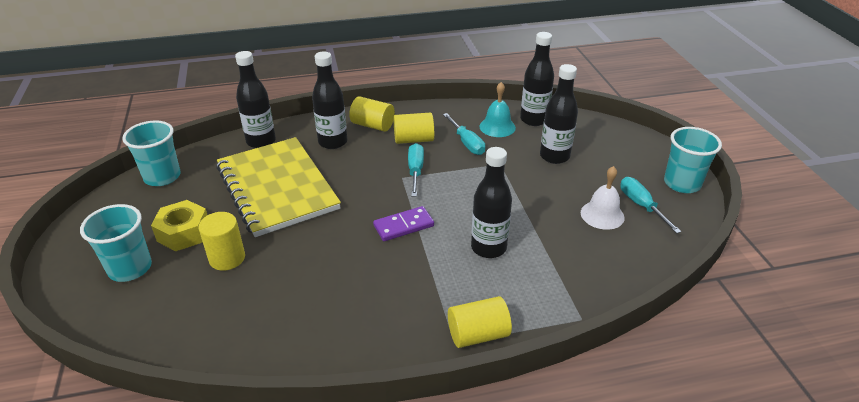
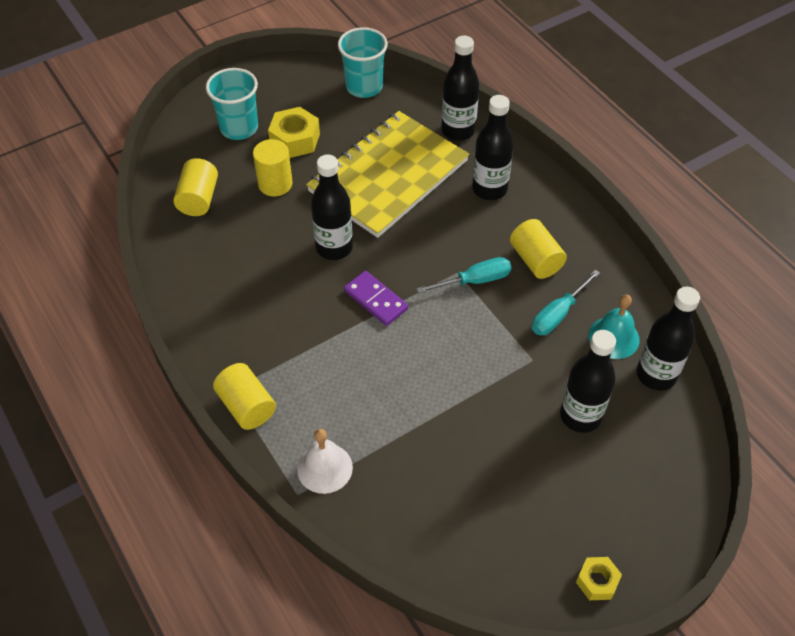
camera: 70 degrees right, 15 degrees up
yellow cylinder [349,96,395,132] -> yellow cylinder moved to [173,158,218,216]
black bottle [471,147,512,258] -> black bottle moved to [311,154,353,260]
white bell [581,166,624,230] -> white bell moved to [297,429,353,494]
turquoise screwdriver [620,177,682,233] -> none
turquoise cup [664,127,722,193] -> yellow nut [576,557,622,600]

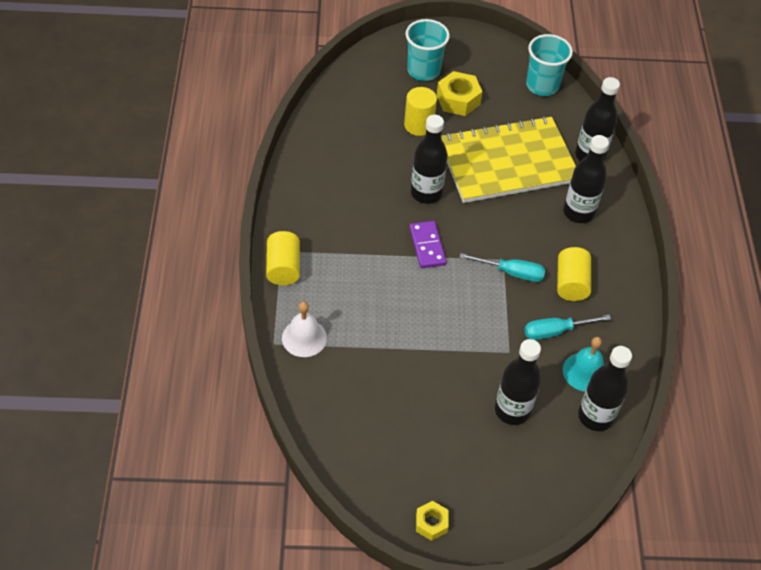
camera: 30 degrees right, 0 degrees up
yellow cylinder [173,158,218,216] -> none

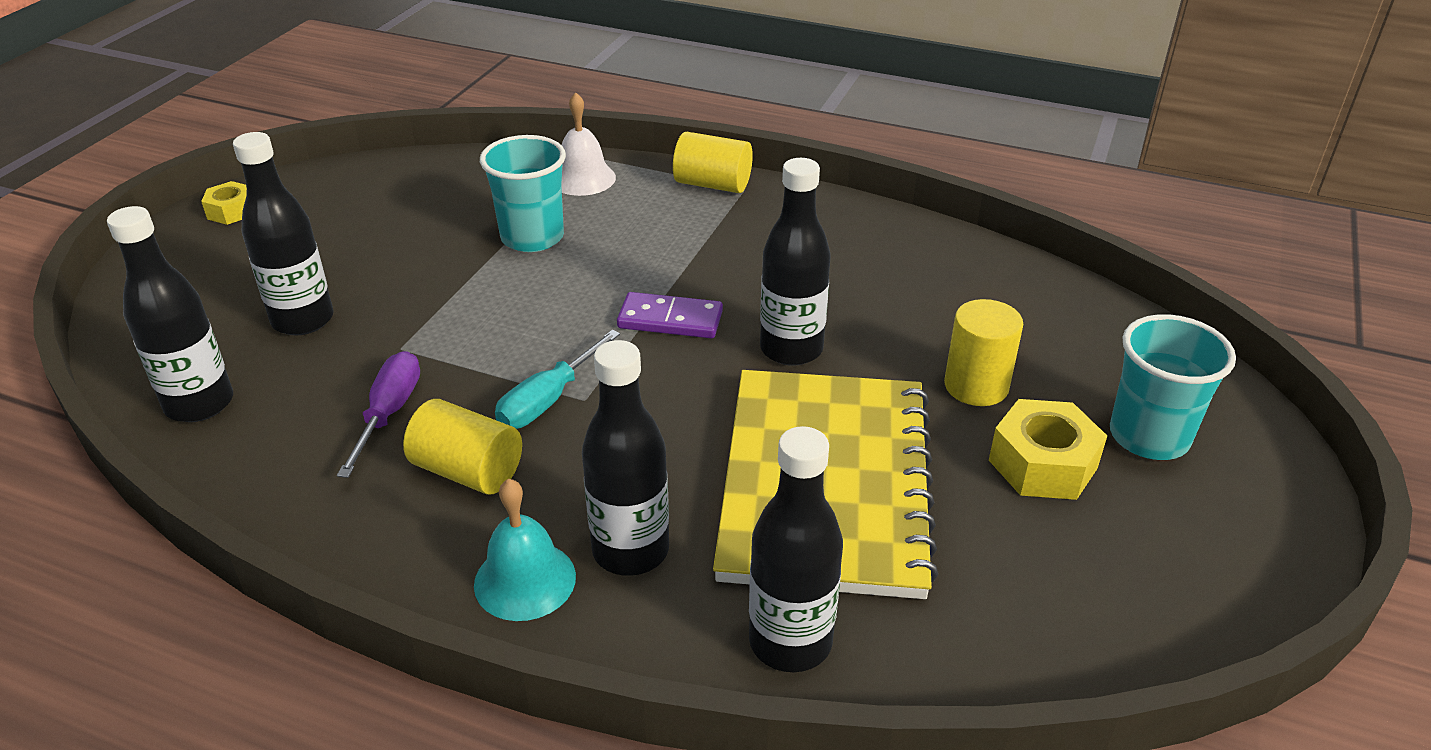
camera: 115 degrees right, 15 degrees down
turquoise screwdriver [524,315,611,340] -> purple screwdriver [337,351,420,478]
turquoise cup [526,34,573,96] -> turquoise cup moved to [480,135,566,252]
turquoise bell [563,337,605,392] -> turquoise bell moved to [474,478,576,621]

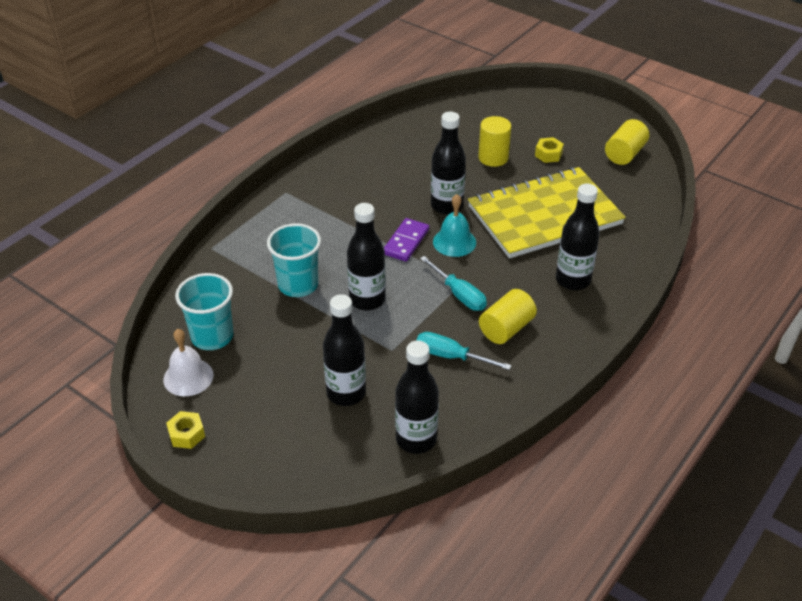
camera: 75 degrees left, 5 degrees up
purple screwdriver [337,351,420,478] -> turquoise screwdriver [416,332,512,370]
turquoise bell [474,478,576,621] -> turquoise bell moved to [433,194,476,257]
white bell [561,92,616,196] -> white bell moved to [163,329,214,396]
yellow cylinder [673,132,753,193] -> yellow cylinder moved to [605,119,649,165]
yellow notebook [713,370,938,599] -> yellow notebook turned 45 degrees counterclockwise [468,167,626,258]
black bottle [749,426,843,672] -> black bottle moved to [347,203,386,310]
yellow nut [989,399,1107,500] -> yellow nut [535,137,564,163], size x0.61
turquoise cup [1110,314,1236,460] -> turquoise cup moved to [175,273,234,350]

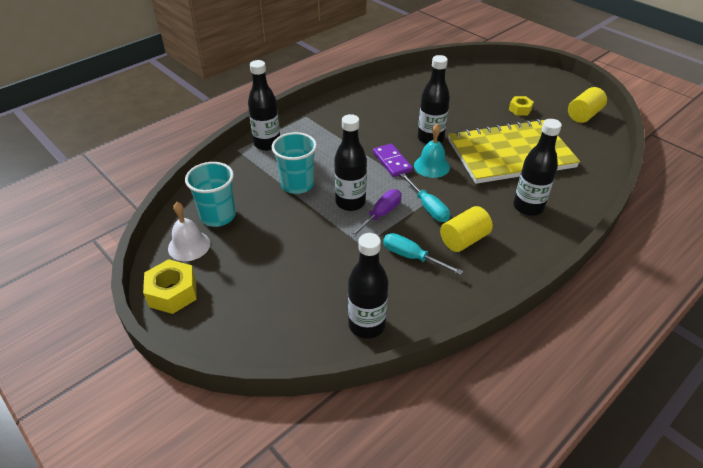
camera: 10 degrees right, 0 degrees up
yellow nut [166,411,205,449] -> yellow nut [143,259,197,314], size x1.63
black bottle [323,294,366,406] -> black bottle moved to [248,60,280,151]
purple domino [384,218,429,262] -> purple domino turned 60 degrees counterclockwise [373,143,413,177]
yellow cylinder [478,116,511,167] -> none
none -> purple screwdriver [349,189,402,238]

